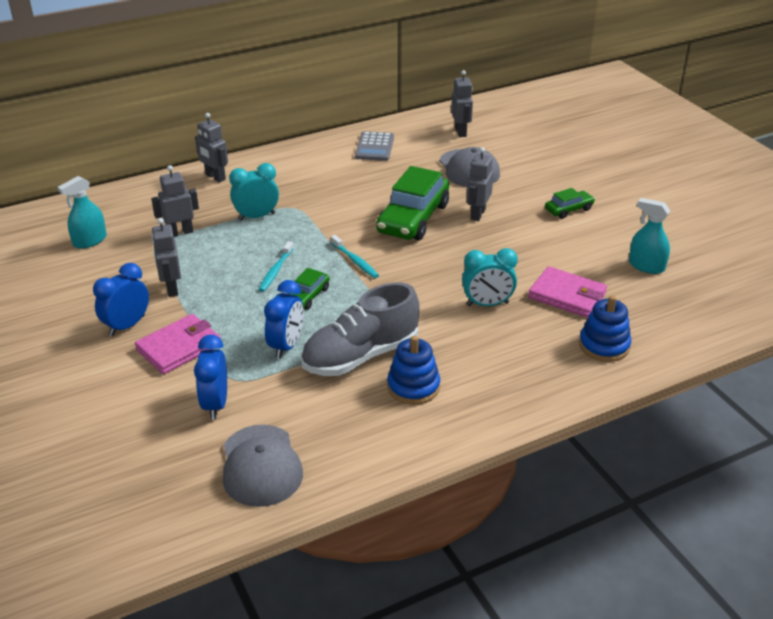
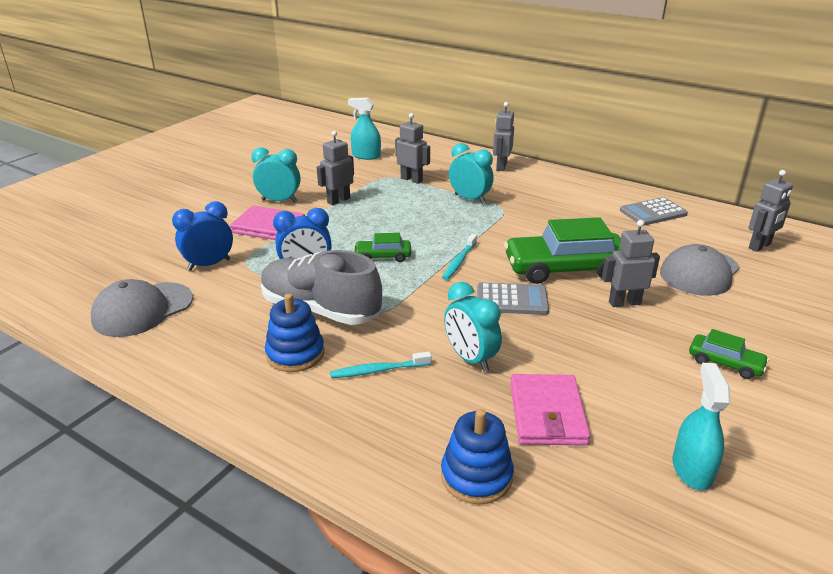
camera: 60 degrees right, 5 degrees down
blue clock [93,263,149,336] -> turquoise clock [251,147,300,203]
turquoise toothbrush [258,241,293,292] -> turquoise toothbrush moved to [330,351,431,378]
none -> grey calculator [477,282,549,315]

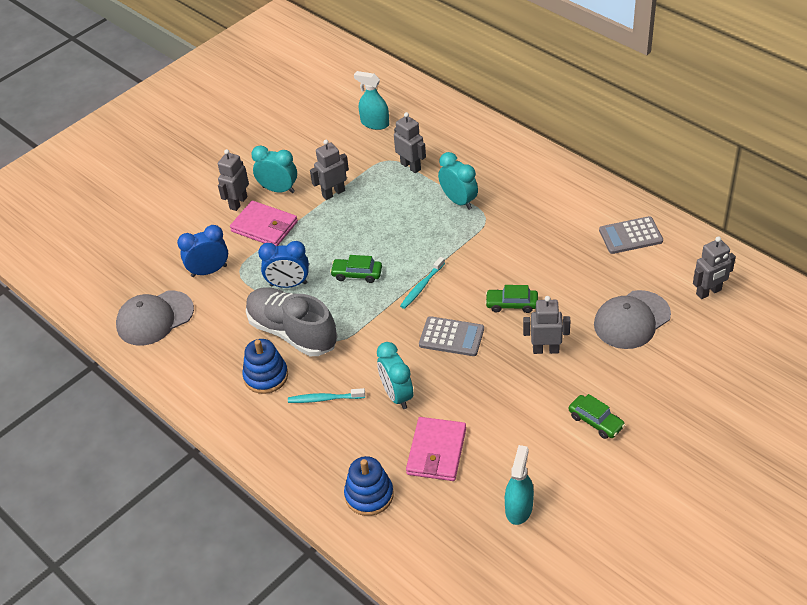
camera: 15 degrees right, 15 degrees up
grey robot [493,102,514,171] -> grey robot moved to [218,149,249,211]
green car [504,217,621,284] -> green car [485,285,538,313], size x0.49

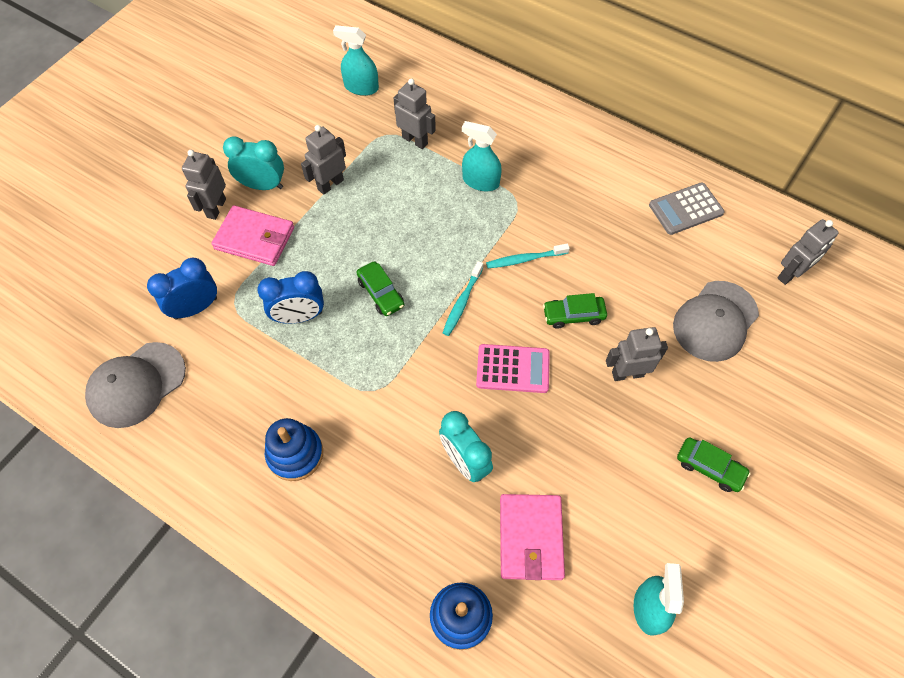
camera: 15 degrees left, 15 degrees up
grey shoe [246,287,337,356] -> none
turquoise toothbrush [288,388,365,403] -> turquoise toothbrush moved to [486,243,570,268]
green car [330,255,382,283] -> green car turned 120 degrees counterclockwise [356,261,404,316]
grey calculator [419,316,484,356] -> pink calculator [476,344,550,393]
turquoise clock [438,152,478,210] -> turquoise spray bottle [462,121,502,191]

